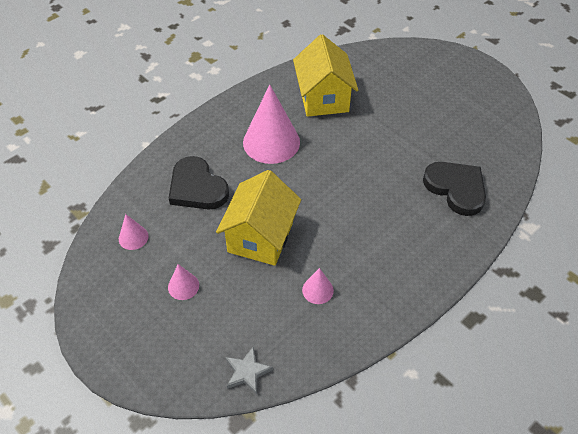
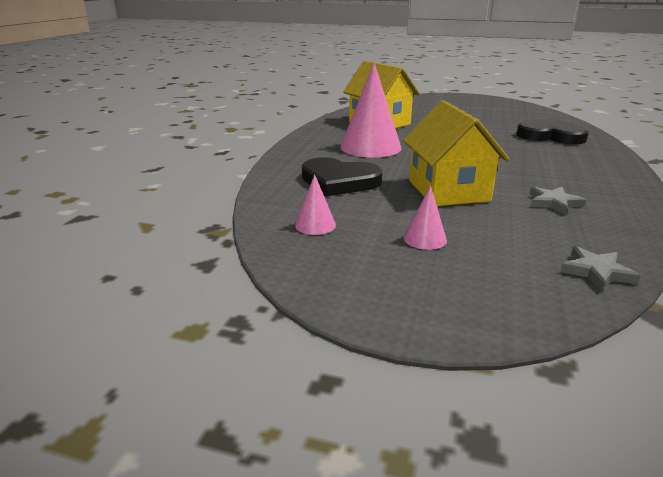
camera: 30 degrees left, 25 degrees down
pink cone [302,268,334,304] -> grey star [529,187,586,215]

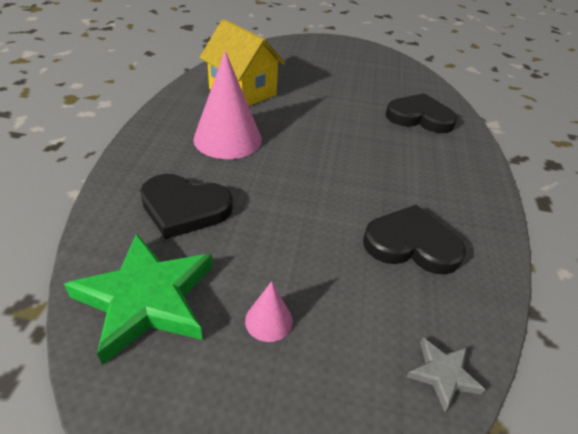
camera: 10 degrees left, 15 degrees up
pink cone [295,174,336,235] -> green star [64,233,213,365]
yellow house [403,100,510,206] -> none
grey star [529,187,586,215] -> black heart [363,205,466,274]

